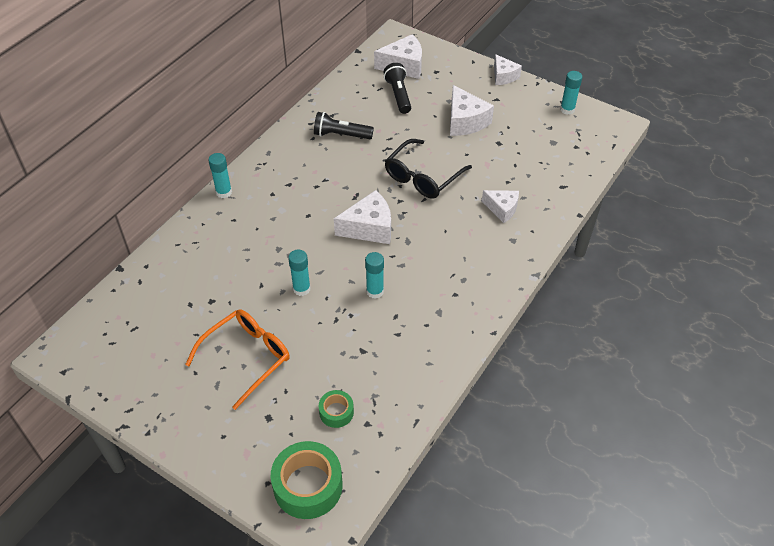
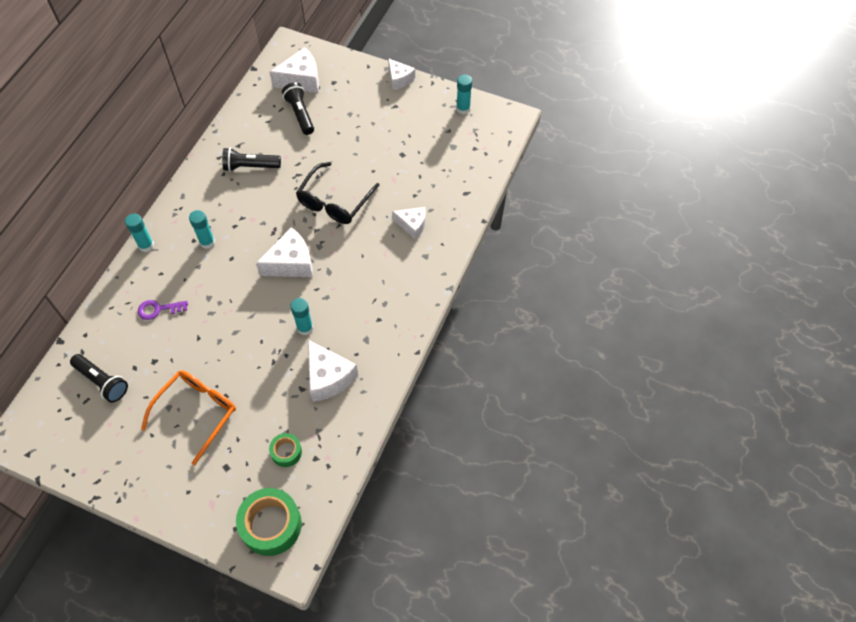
camera: 10 degrees left, 10 degrees up
turquoise glue stick [288,250,311,296] -> turquoise glue stick moved to [189,210,215,249]
white cheese [450,85,494,136] -> white cheese moved to [308,340,358,402]
none -> black flashlight [70,354,128,403]
none -> purple key [138,300,188,320]

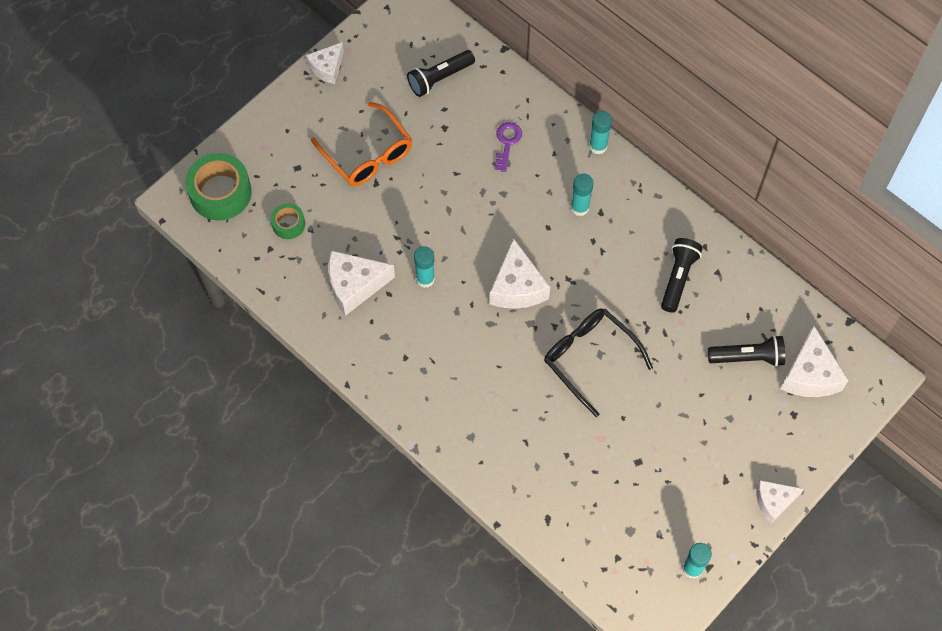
camera: 110 degrees right, 5 degrees up
white cheese [392,207,426,240] -> white cheese moved to [306,42,344,84]

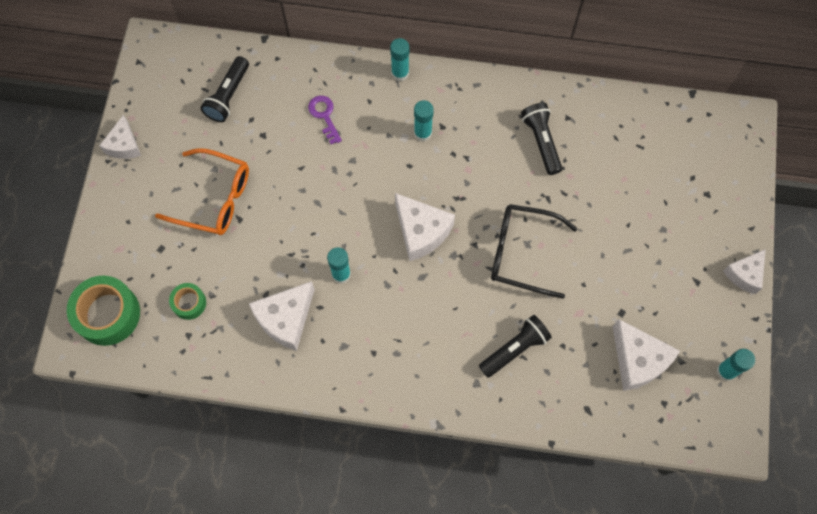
camera: 35 degrees left, 5 degrees up
black flashlight [708,335,785,367] -> black flashlight moved to [479,315,552,378]
white cheese [781,325,849,397] -> white cheese moved to [613,319,680,391]

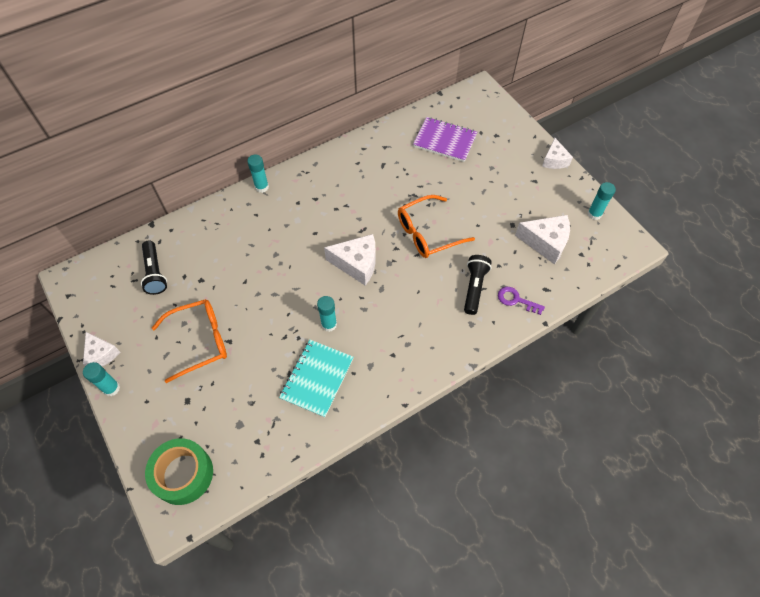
camera: 40 degrees left, 10 degrees down
green tape [169,283,206,320] -> none
white cheese [249,281,315,351] -> turquoise notebook [279,340,354,418]
purple key [308,96,342,144] -> purple key moved to [498,287,545,315]
turquoise glue stick [414,100,434,141] -> turquoise glue stick moved to [83,362,120,396]
black glasses [491,204,578,299] -> orange glasses [398,195,475,258]
black flashlight [521,103,562,175] -> none
none -> purple notebook [413,117,477,162]

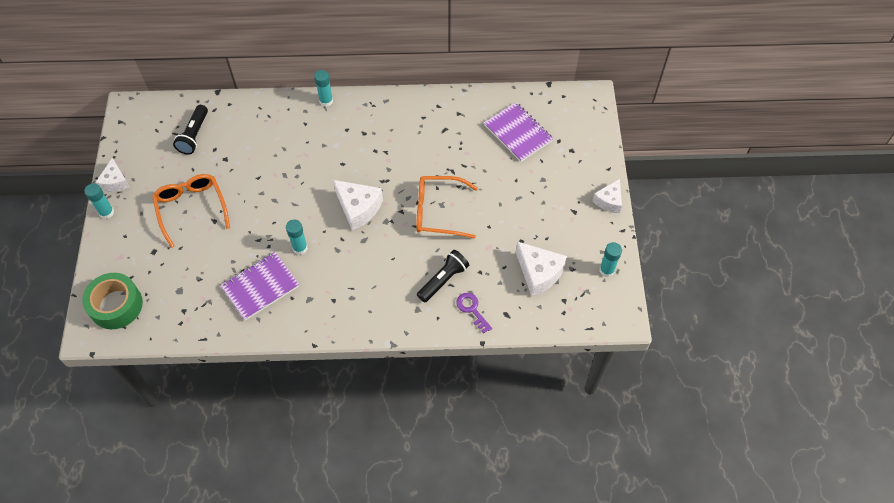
camera: 30 degrees right, 0 degrees up
orange glasses [152,299,227,383] -> orange glasses turned 120 degrees counterclockwise [152,174,230,248]
turquoise notebook [279,340,354,418] -> purple notebook [220,252,299,321]

